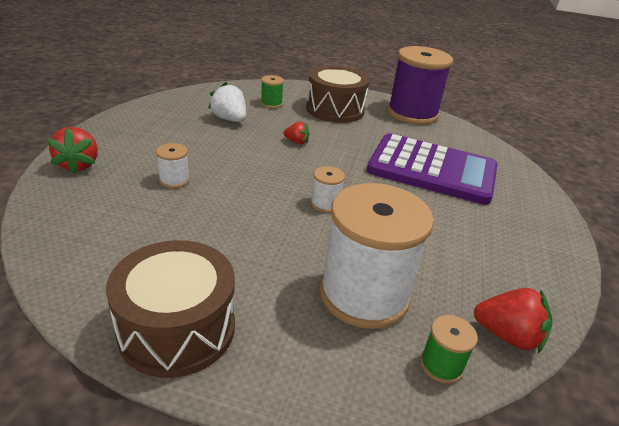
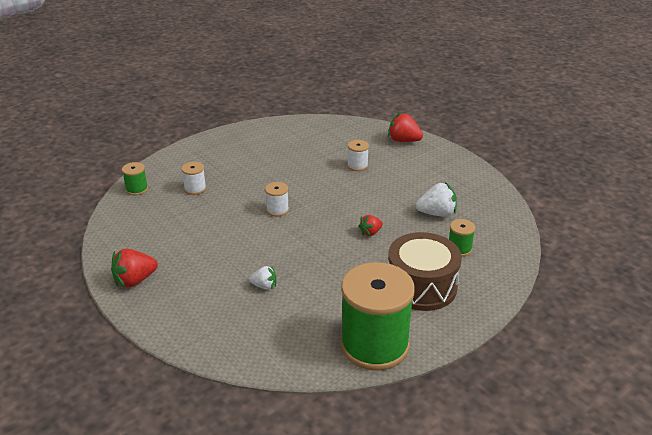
camera: 130 degrees right, 0 degrees up
brown drum [106,240,235,378] -> none
white spool [320,183,434,329] -> white spool [181,162,206,195], size x0.42
purple calculator [367,133,498,205] -> white strawberry [249,266,276,290]
purple spool [387,46,453,125] -> green spool [340,262,415,371]
red strawberry [474,288,553,353] -> red strawberry moved to [111,249,158,288]

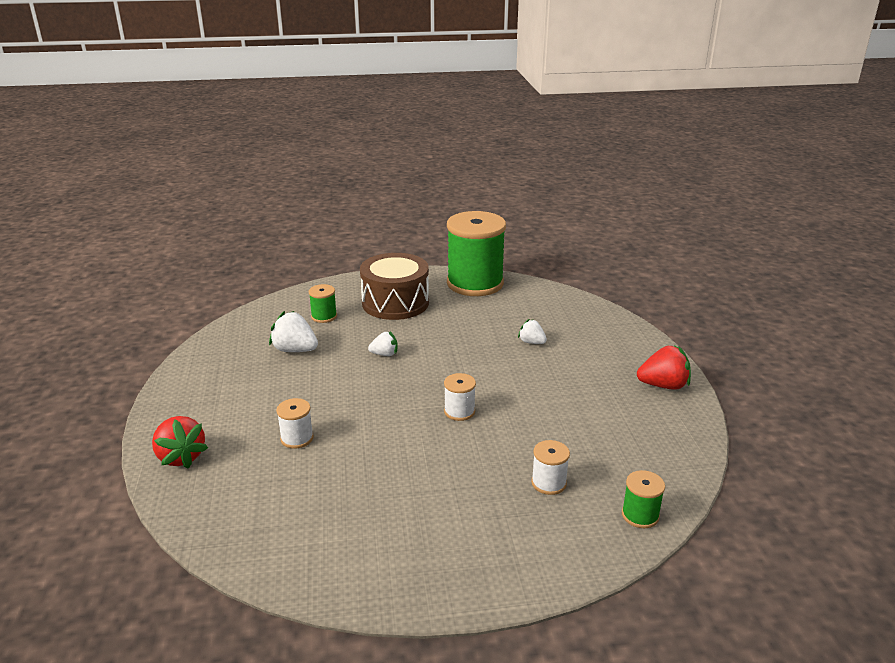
camera: 150 degrees left, 5 degrees down
red strawberry [358,215,383,236] -> white strawberry [368,331,398,356]

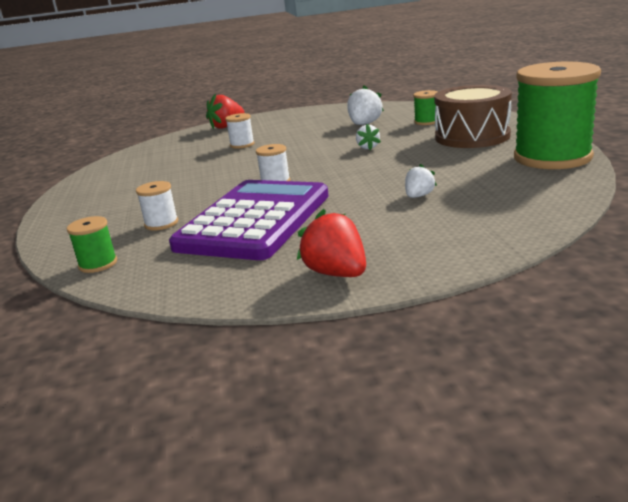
camera: 90 degrees right, 5 degrees down
red strawberry [637,345,691,390] -> red strawberry turned 150 degrees clockwise [297,209,366,277]
none -> purple calculator [169,180,329,260]

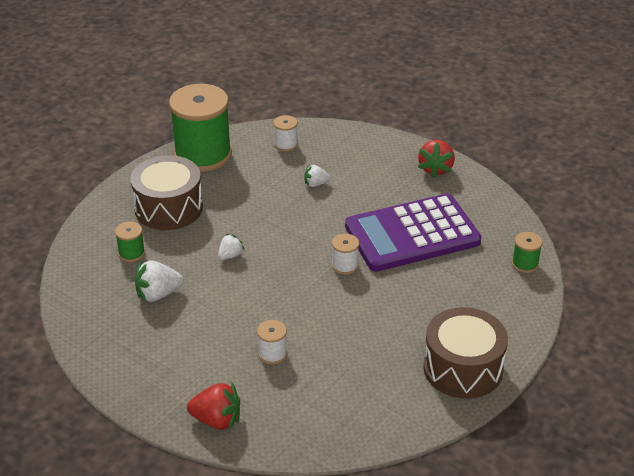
camera: 135 degrees left, 15 degrees up
white spool [136,181,178,231] -> white spool moved to [274,115,298,151]
none -> brown drum [424,307,508,399]

